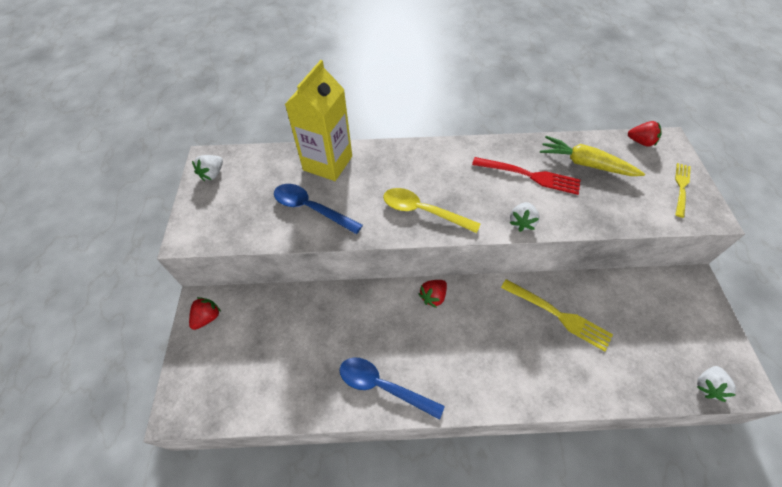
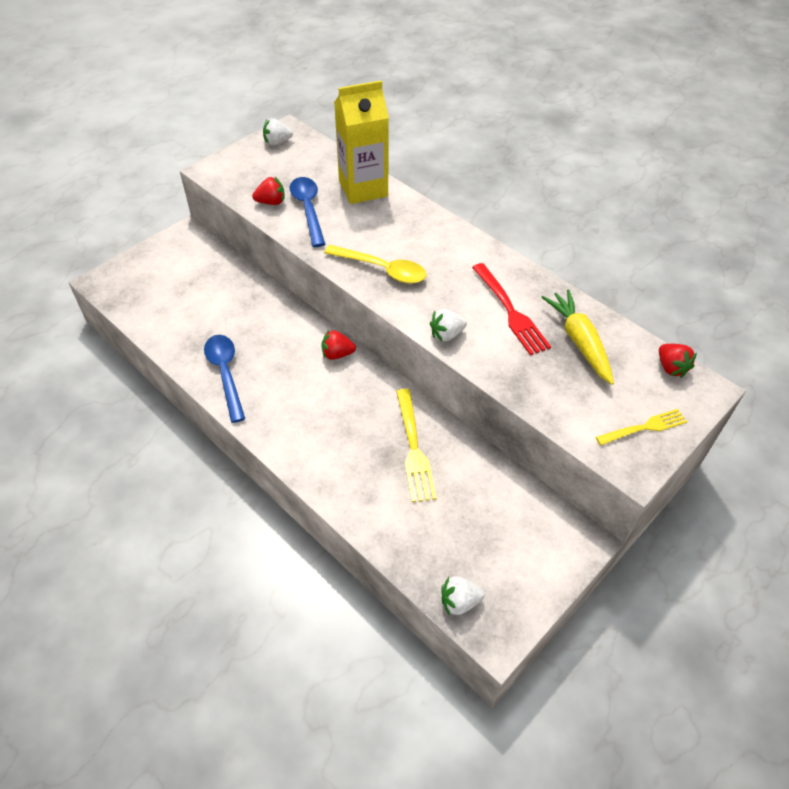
camera: 45 degrees right, 5 degrees down
red strawberry [189,297,221,330] -> red strawberry moved to [252,177,285,205]
yellow spoon [383,188,480,233] -> yellow spoon turned 135 degrees clockwise [324,245,427,284]

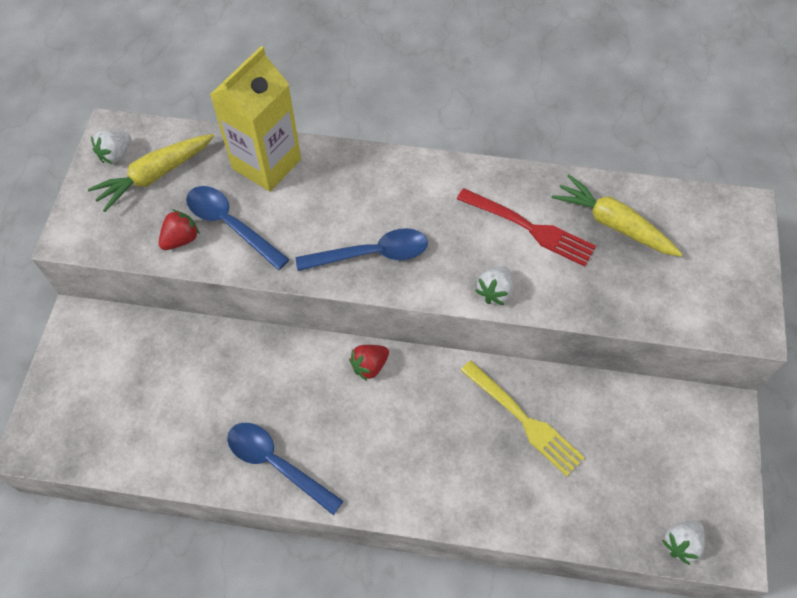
camera: 35 degrees left, 10 degrees up
yellow spoon [324,245,427,284] -> blue spoon [296,228,428,271]
yellow fork [596,409,687,445] -> none
red strawberry [659,344,697,377] -> none
none -> yellow carrot [88,134,214,212]

